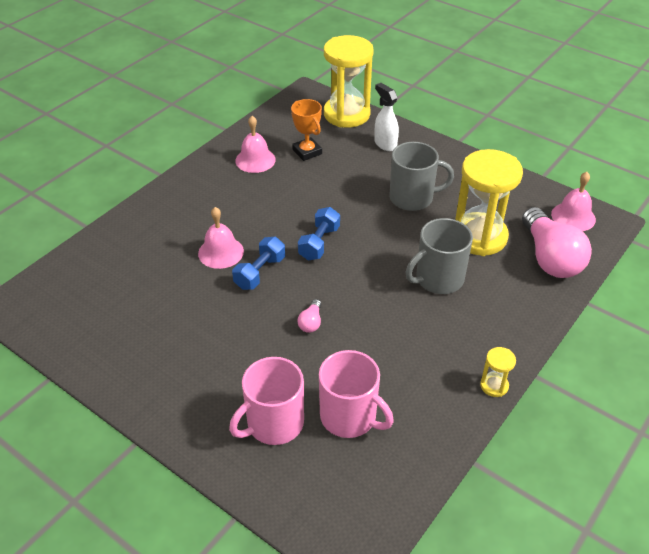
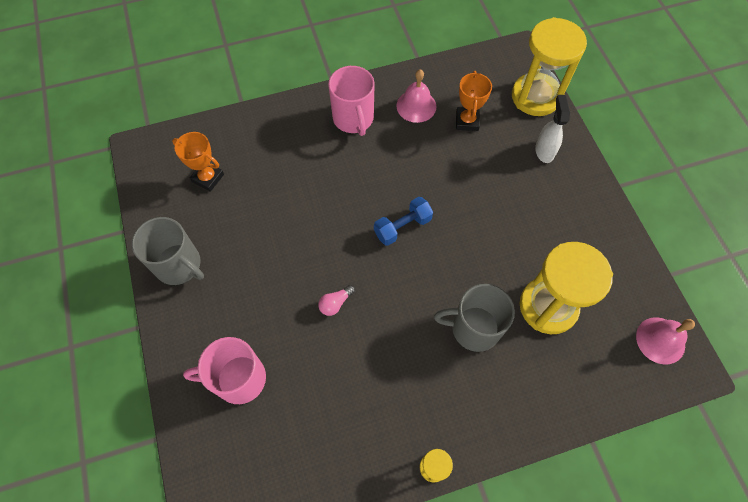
camera: 35 degrees right, 20 degrees up
pink bell [198,207,244,269] -> none
blue dumbbell [232,237,285,290] -> none
pink mug [319,350,394,438] -> pink mug moved to [328,66,375,136]
grey mug [389,142,454,211] -> grey mug moved to [132,217,204,285]
pink light bulb [522,207,592,278] -> none
none -> orange trophy [172,132,224,192]

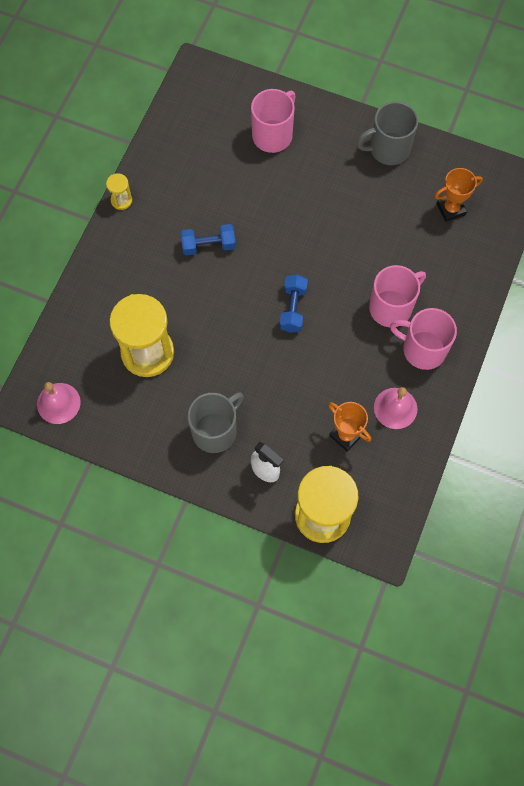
camera: 130 degrees right, 5 degrees up
pink light bulb [318,285,355,316] -> none
grey mug [434,284,515,352] -> grey mug moved to [188,392,244,453]
none -> blue dumbbell [180,224,236,255]
none -> pink mug [369,265,426,327]

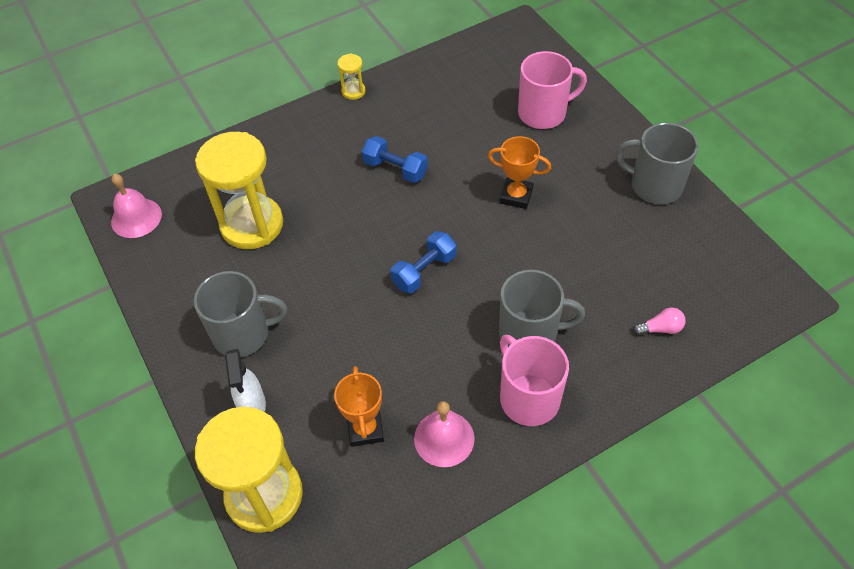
camera: 40 degrees right, 15 degrees down
pink mug [369,265,426,327] -> grey mug [499,269,585,347]
orange trophy [435,168,483,222] -> orange trophy moved to [488,136,551,209]
none -> pink light bulb [633,308,686,336]

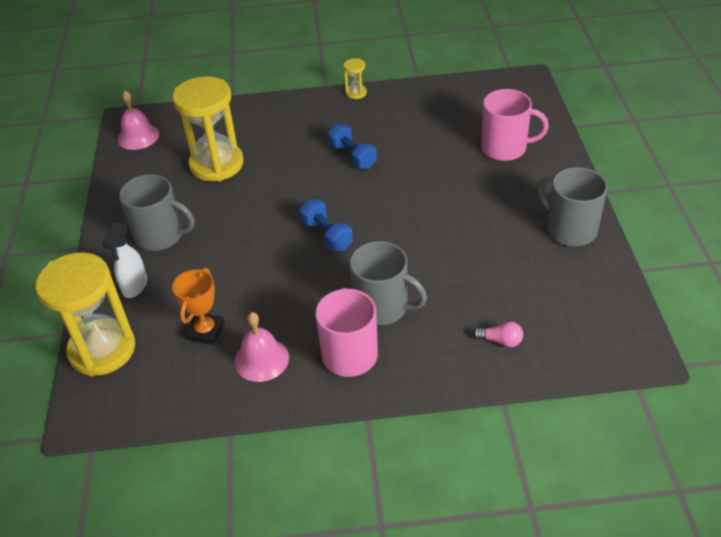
camera: 25 degrees right, 10 degrees down
blue dumbbell [390,231,456,293] -> blue dumbbell turned 75 degrees clockwise [299,199,353,251]
orange trophy [488,136,551,209] -> none

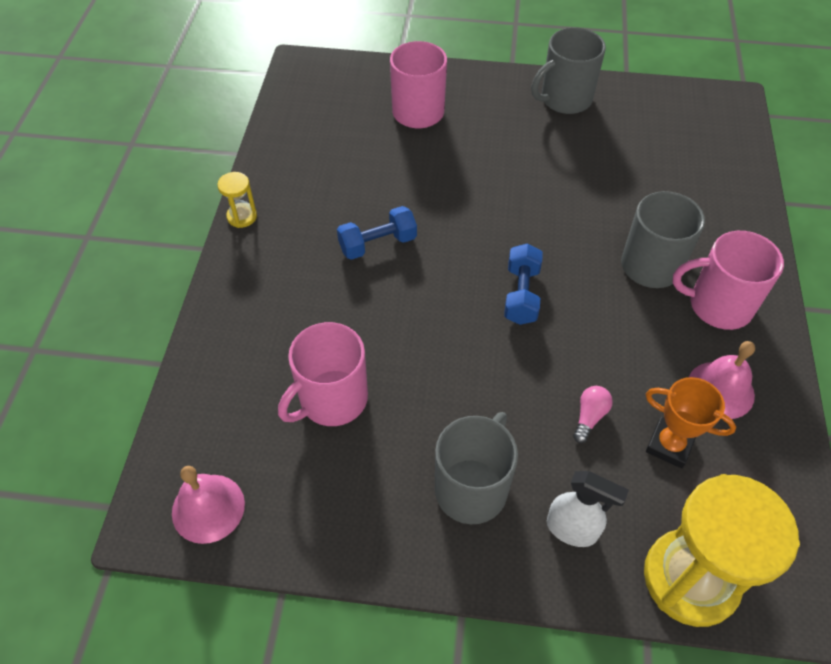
camera: 80 degrees left, 10 degrees up
yellow hourglass [172,76,243,181] -> pink mug [278,322,368,426]
blue dumbbell [299,199,353,251] -> blue dumbbell turned 60 degrees counterclockwise [504,243,543,325]
pink light bulb [473,322,523,347] -> pink light bulb moved to [573,386,613,443]

